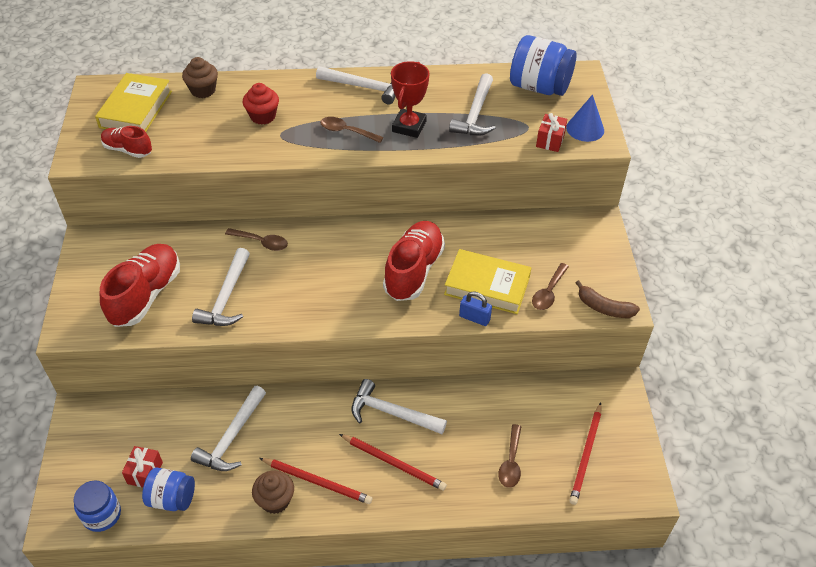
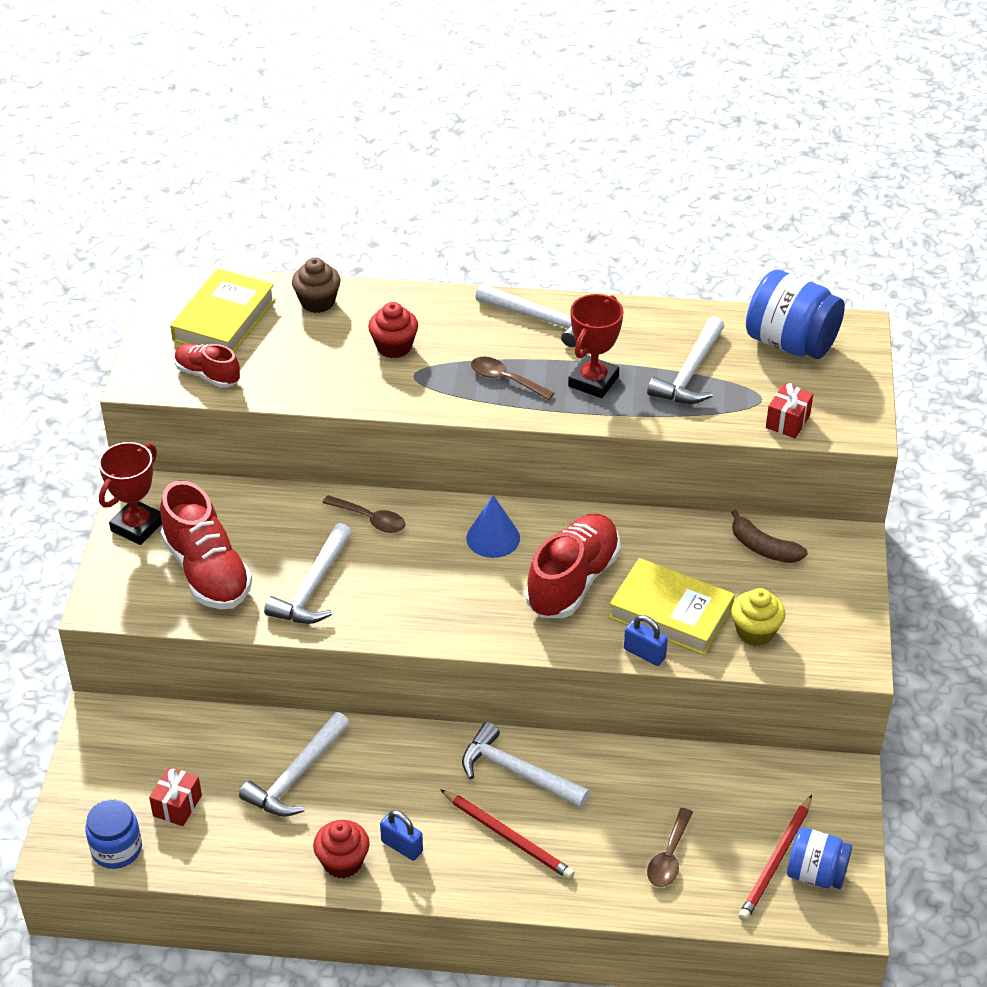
camera: 10 degrees right, 5 degrees down
red shoe [100,244,180,327] -> red shoe turned 120 degrees clockwise [160,480,252,609]
blue jar [142,468,195,511] -> blue jar moved to [787,827,852,889]
brown cupcake [252,470,294,514] -> red cupcake [313,820,370,878]
red pencil [259,458,372,504] -> blue padlock [380,810,423,861]
brown spoon [532,263,569,310] -> yellow cupcake [731,588,785,646]
blue cone [566,95,604,142] -> blue cone moved to [466,495,520,558]
brown banana [575,280,640,318] -> brown banana moved to [731,509,808,563]
none -> red trophy [98,442,162,545]

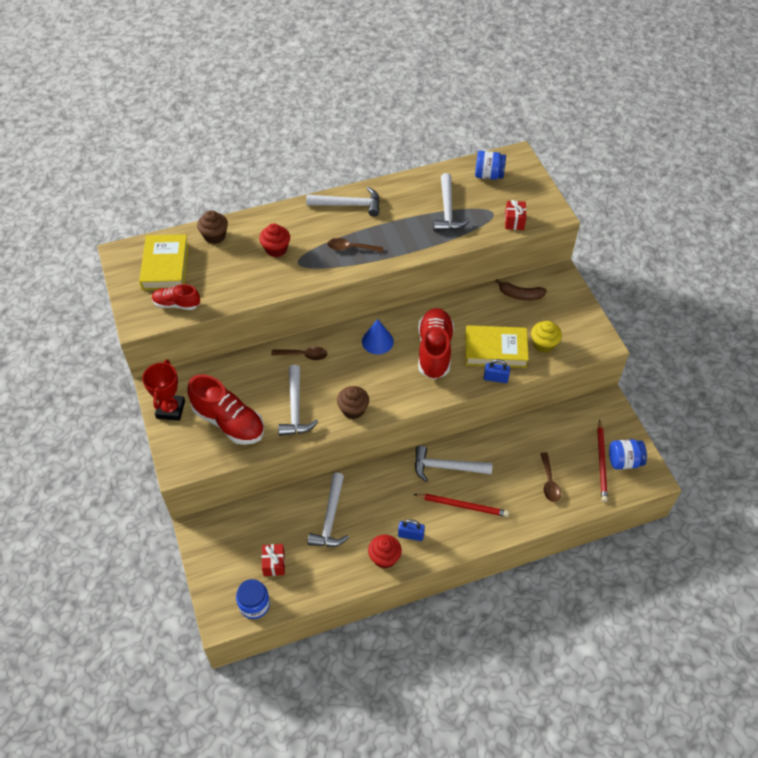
camera: 25 degrees left, 10 degrees up
red trophy [568,294,624,398] -> none
blue jar [746,270,845,359] -> blue jar [475,151,506,180], size x0.63
none -> brown cupcake [337,386,369,419]

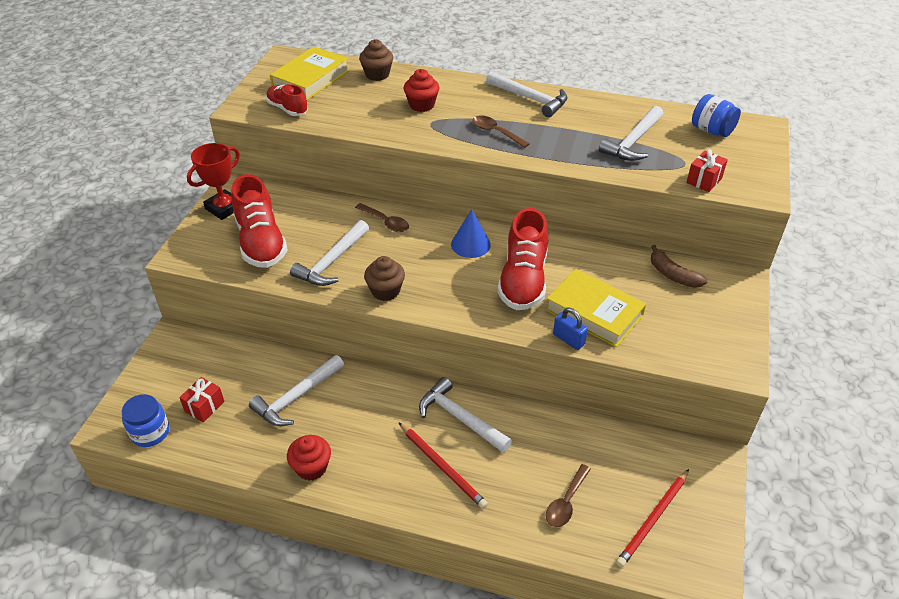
camera: 35 degrees right, 10 degrees down
blue padlock [398,519,425,541] -> none
red shoe [418,308,454,380] -> red shoe turned 150 degrees clockwise [497,208,549,310]
yellow cupcake [531,321,562,353] -> none
blue jar [609,439,647,469] -> none

